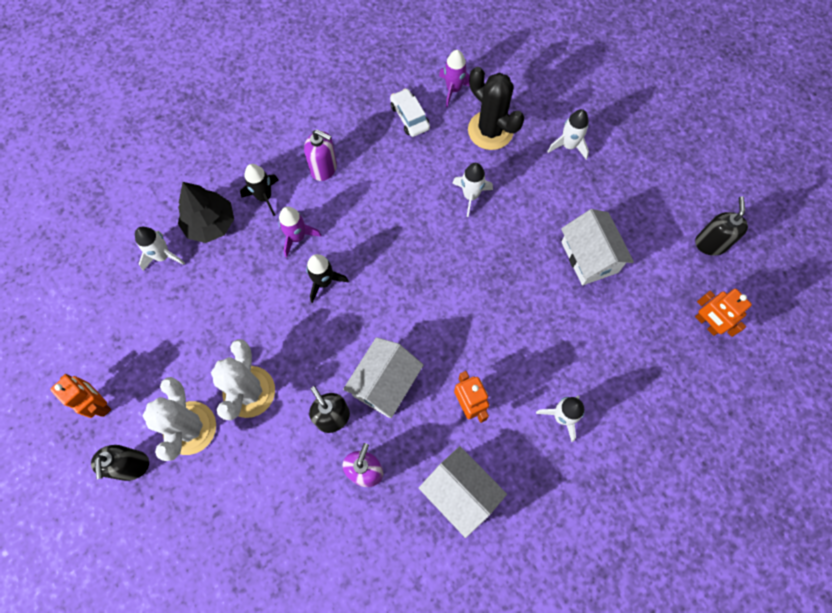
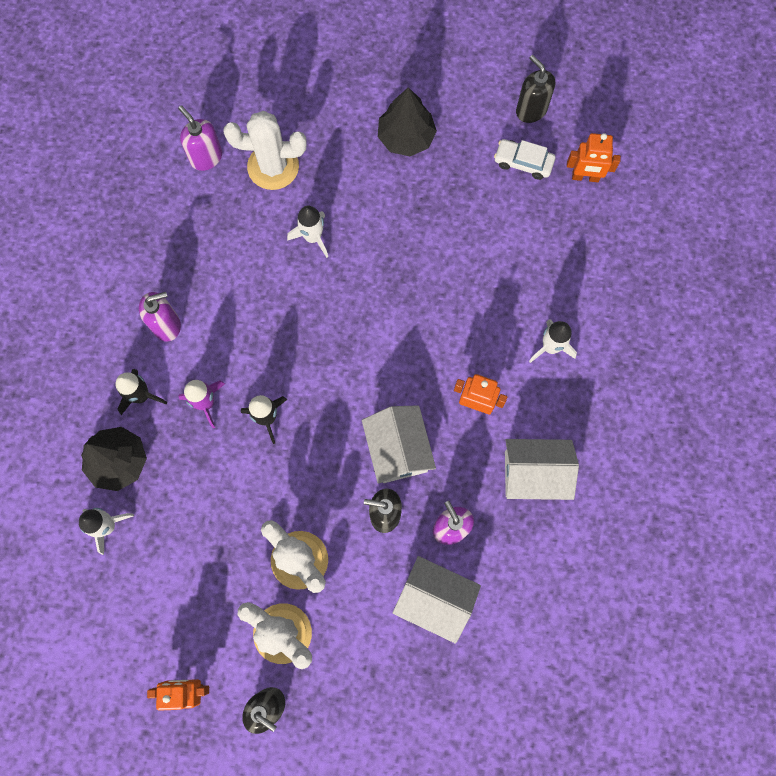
camera: 45 degrees left, 5 degrees up
white car [390,88,430,137] -> white car moved to [494,139,555,180]
purple rocket [439,50,470,108] -> purple soap dispenser [178,105,222,171]
black cactus [468,67,524,150] -> white cactus [223,111,307,190]
white rocket [547,109,589,160] -> none
white house [561,209,634,285] -> white house moved to [393,556,481,644]
none -> black tree [378,87,437,156]

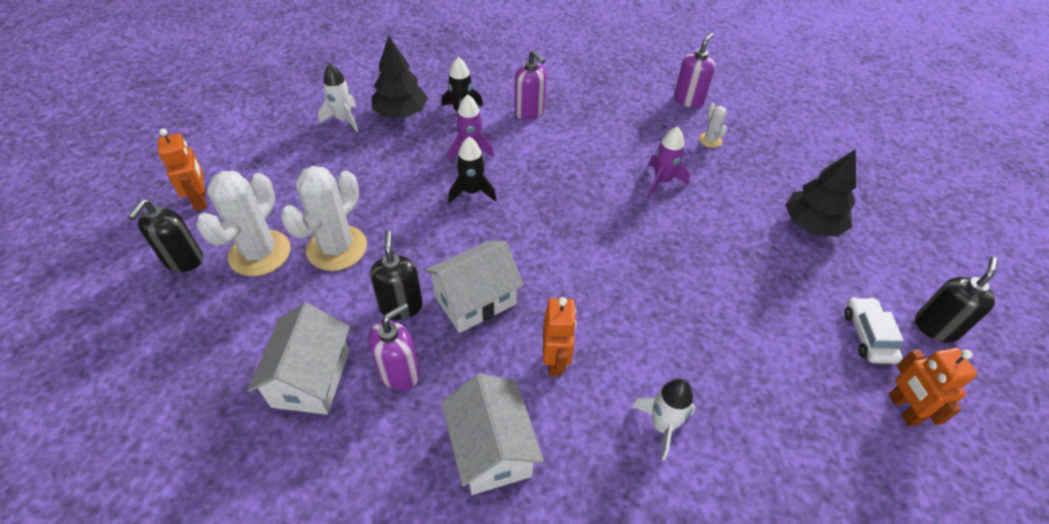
camera: 70 degrees right, 25 degrees down
white cactus [223,111,307,190] -> white cactus [699,103,727,148], size x0.46
white rocket [287,206,328,258] -> purple rocket [648,126,690,197]

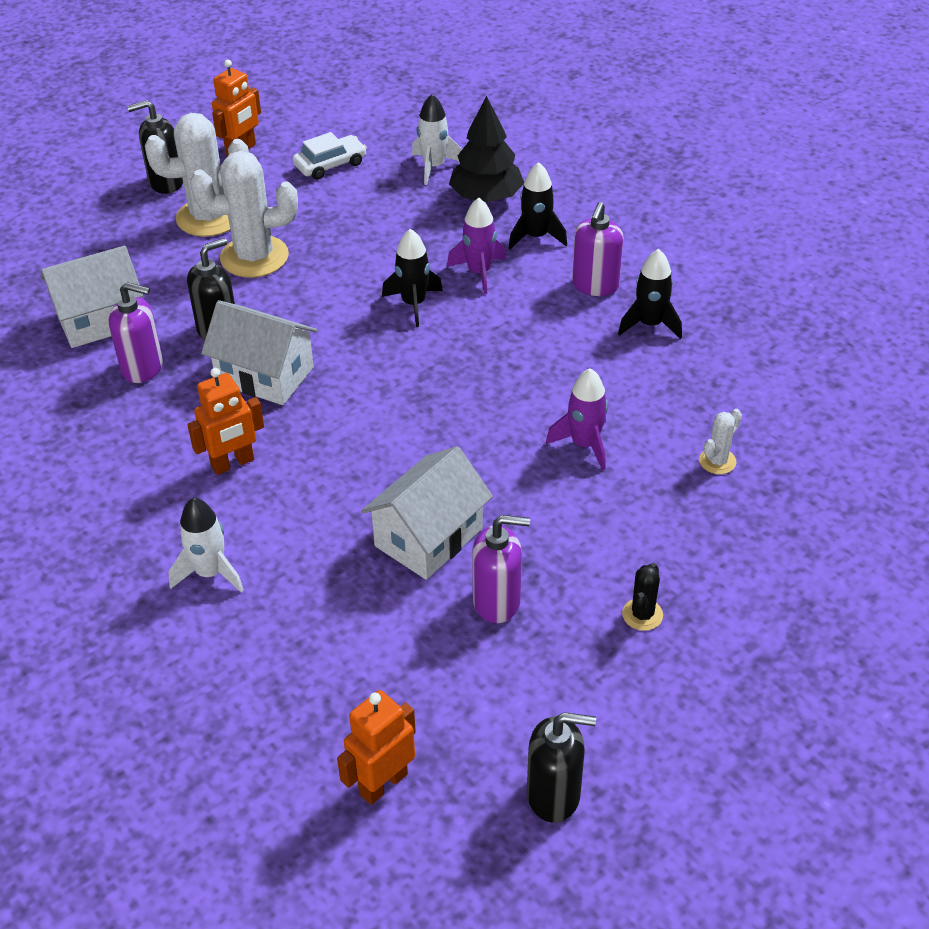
camera: 60 degrees right, 5 degrees down
white house [441,373,544,495] -> white house moved to [361,446,493,580]
purple soap dispenser [674,32,715,108] -> purple soap dispenser moved to [472,515,530,623]
black tree [785,149,856,237] -> black cactus [622,563,663,631]
white car [844,297,904,364] -> white car moved to [293,132,367,180]
none -> black rocket [618,249,682,339]

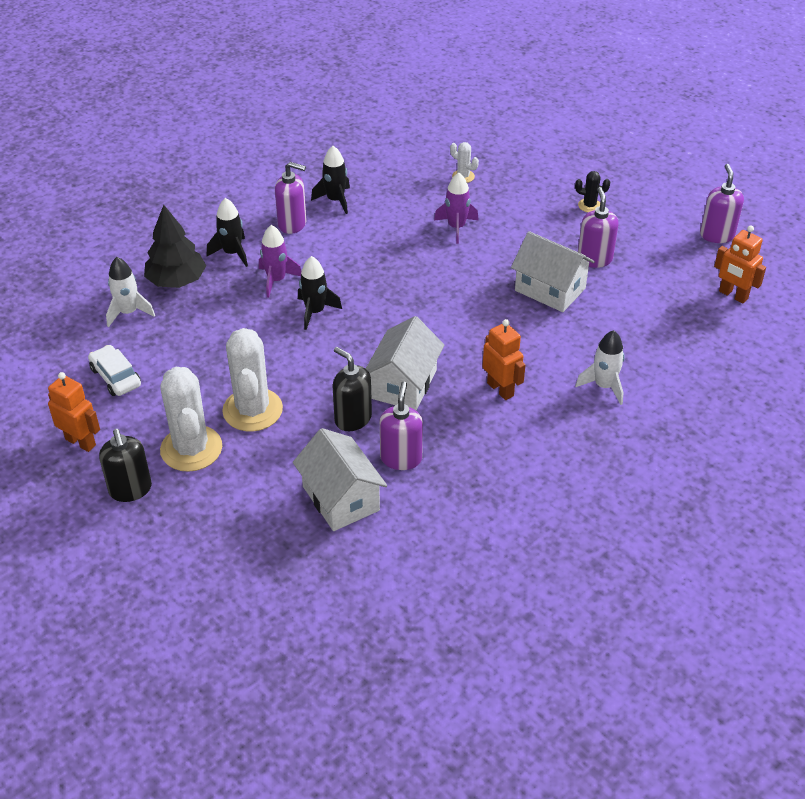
camera: 95 degrees left, 0 degrees up
black soap dispenser [527,712,596,823] -> purple soap dispenser [700,164,744,243]

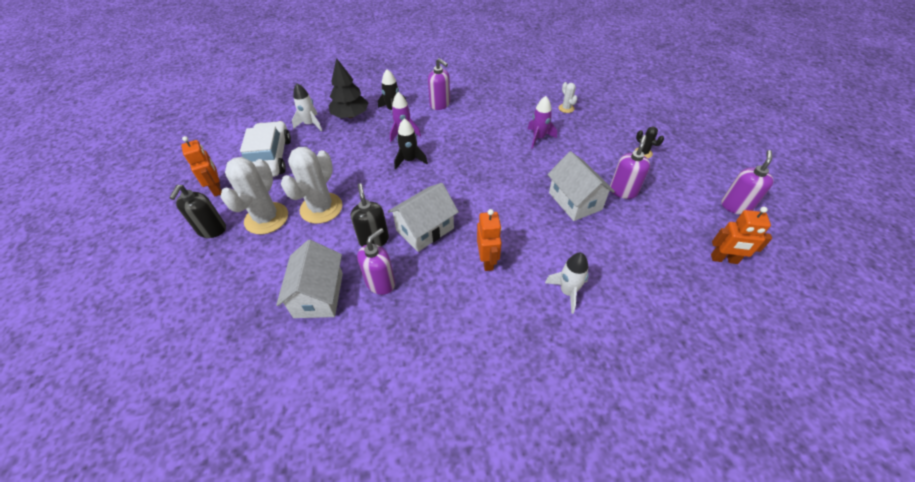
camera: 30 degrees right, 5 degrees up
white car [88,345,141,396] -> white car [240,121,291,177], size x1.78
black rocket [311,146,350,214] -> none
orange robot [714,225,766,303] -> orange robot turned 60 degrees counterclockwise [711,207,772,264]

